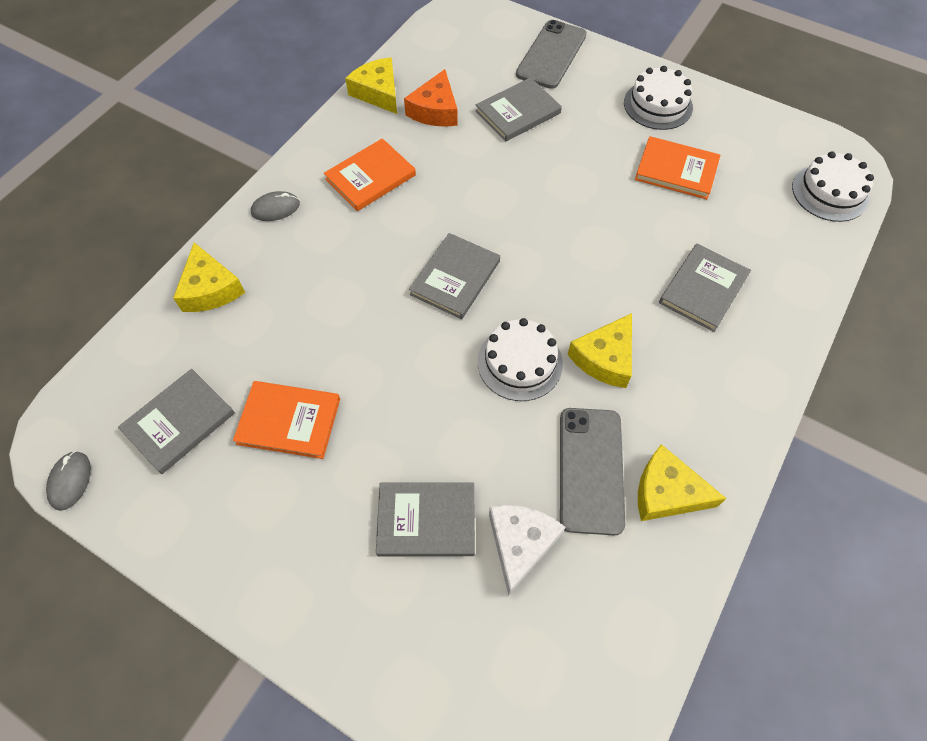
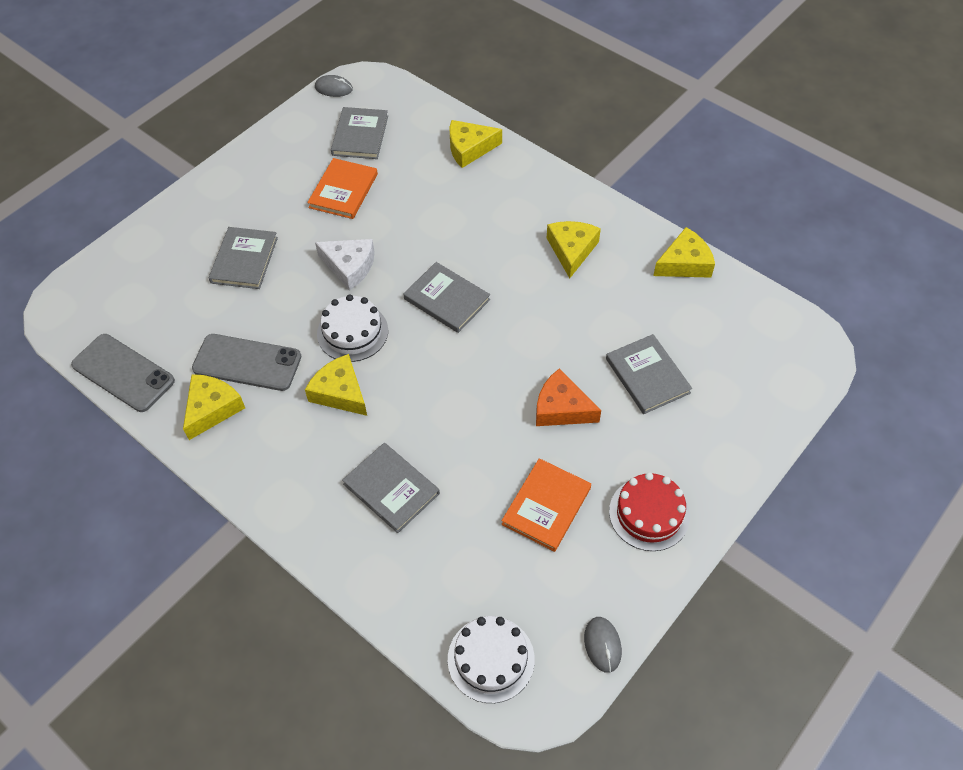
camera: 100 degrees right, 5 degrees down
grey book [118,369,235,474] -> grey book turned 45 degrees clockwise [331,107,388,159]
grey mouse [251,191,300,221] -> grey mouse moved to [584,617,622,673]
orange book [324,138,416,211] -> yellow cheese [547,221,601,278]
orange cheese [404,69,458,127] -> orange cheese moved to [536,368,601,426]
white cheese [489,505,565,596] -> white cheese moved to [315,239,375,291]
grey phone [516,20,587,89] -> grey phone moved to [71,334,175,412]
white cake [624,66,693,130] -> red cake [609,472,690,551]

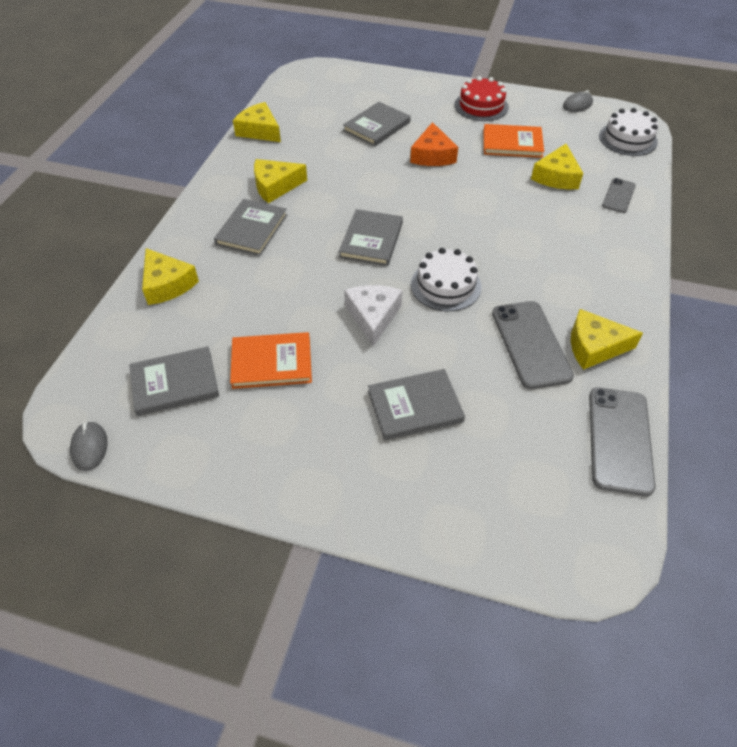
camera: 115 degrees left, 5 degrees down
yellow cheese [305,354,367,416] -> yellow cheese moved to [531,144,583,189]
grey book [342,443,440,533] -> grey book moved to [214,199,287,256]
none -> grey phone [602,178,636,213]

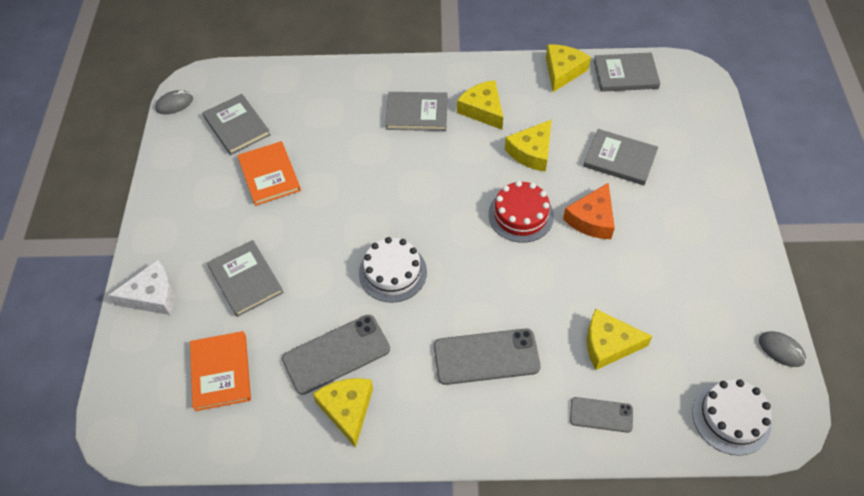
camera: 75 degrees right, 5 degrees up
yellow cheese [142,248,199,305] -> yellow cheese moved to [505,119,552,172]
grey book [339,209,403,266] -> grey book moved to [594,52,660,92]
white cheese [344,285,402,346] -> white cheese moved to [108,260,174,315]
orange cheese [410,122,458,166] -> orange cheese turned 45 degrees counterclockwise [563,183,615,239]
red cake [455,76,509,121] -> red cake moved to [488,181,554,243]
orange book [483,124,544,158] -> orange book moved to [190,331,251,411]
grey phone [589,387,655,496] -> grey phone moved to [434,328,541,385]

